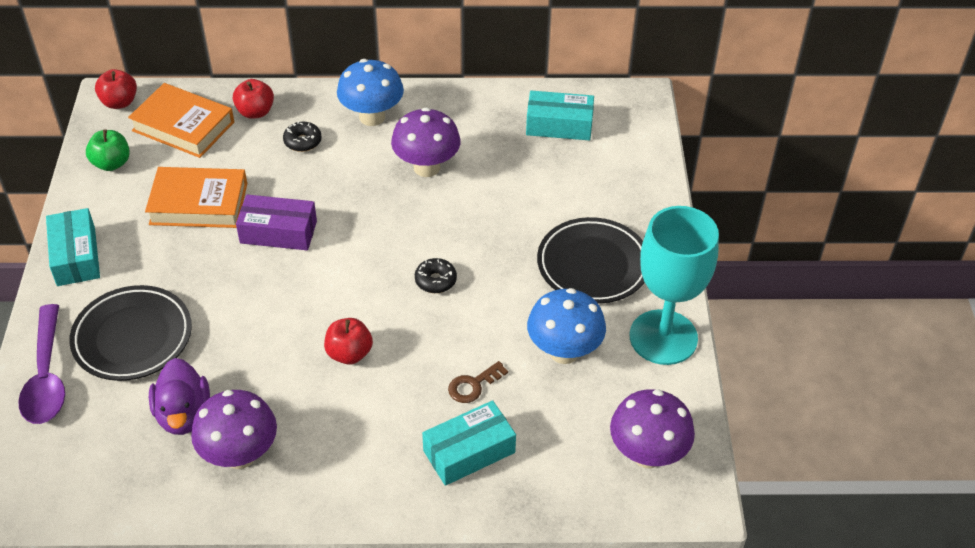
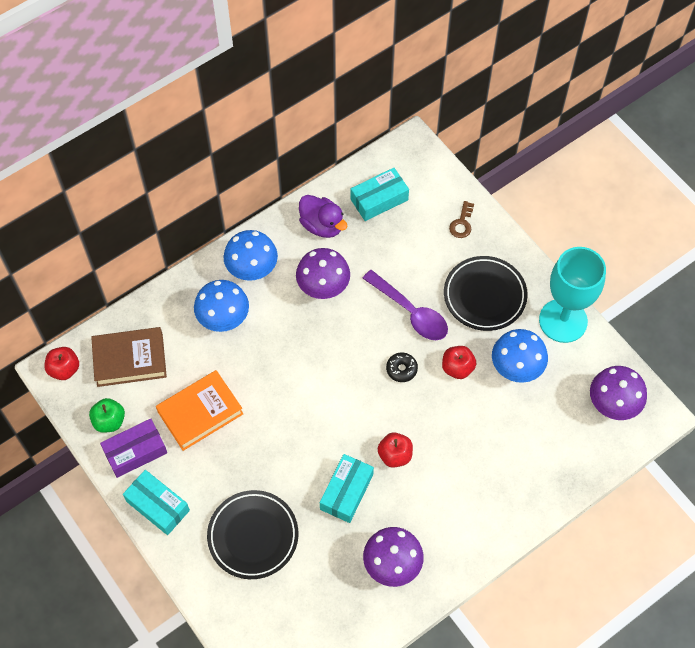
camera: 35 degrees left, 15 degrees up
purple spoon [18,304,65,424] -> purple spoon moved to [363,270,448,340]
orange book [128,83,234,158] -> brown book [91,327,167,387]
purple duck [149,358,210,435] -> purple duck moved to [299,195,348,238]
red apple [233,79,274,119] -> red apple moved to [442,346,476,379]
purple box [236,194,317,250] -> purple box moved to [100,419,167,478]
black donut [283,121,322,152] -> blue mushroom [194,280,249,332]
turquoise box [422,400,516,486] -> turquoise box moved to [320,454,374,523]
brown key [448,361,508,403] -> brown key moved to [449,201,474,238]

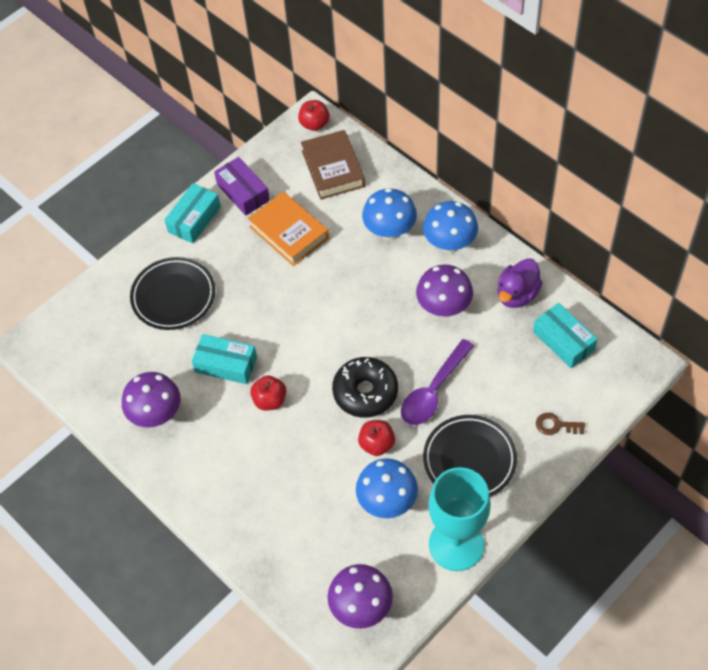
camera: 85 degrees right, 5 degrees down
green apple [89,398,125,433] -> none
black donut [386,352,418,382] -> black donut [332,357,398,418], size x1.98

